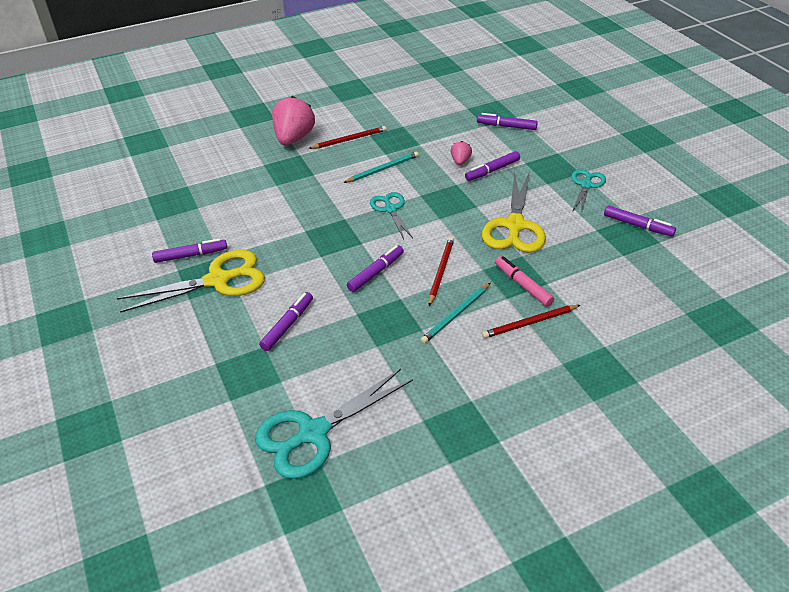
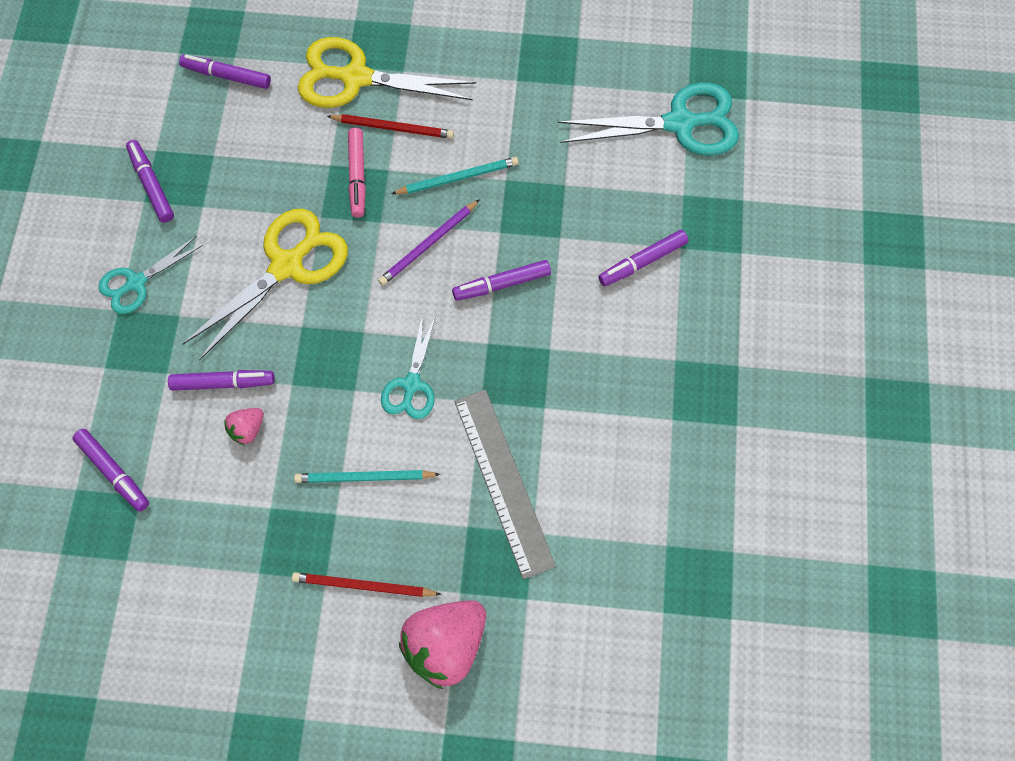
camera: 150 degrees left, 25 degrees up
yellow scissors [117,250,265,313] -> yellow scissors moved to [298,37,476,108]
purple marker [152,238,227,263] -> purple marker moved to [179,54,271,89]
red pencil [429,237,454,306] -> purple pencil [378,199,480,285]
none -> grey ruler [454,390,556,579]

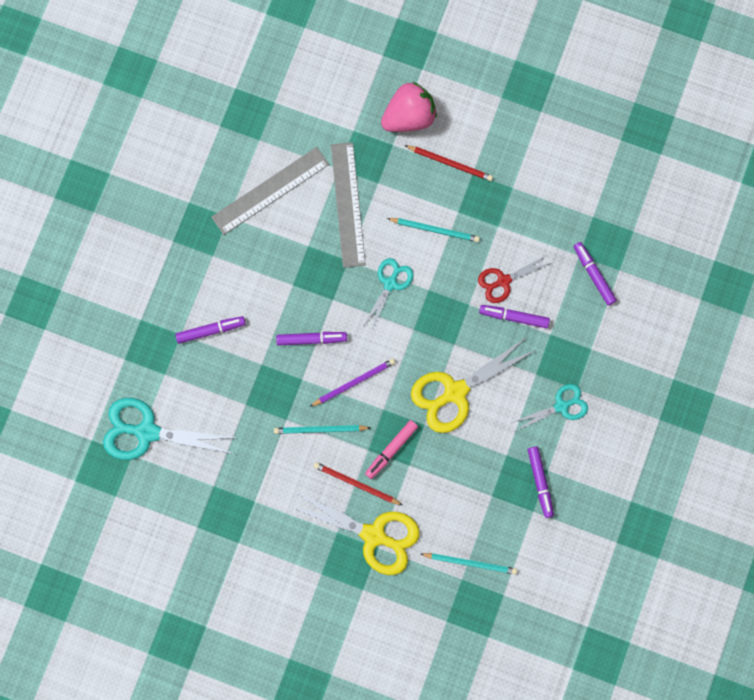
camera: 165 degrees left, 10 degrees up
purple marker [179,54,271,89] -> turquoise pencil [420,553,517,575]
pink strawberry [224,408,264,445] -> red scissors [478,254,553,303]
pink marker [348,128,366,218] -> pink marker turned 150 degrees counterclockwise [365,420,418,479]
none -> grey ruler [211,147,329,235]

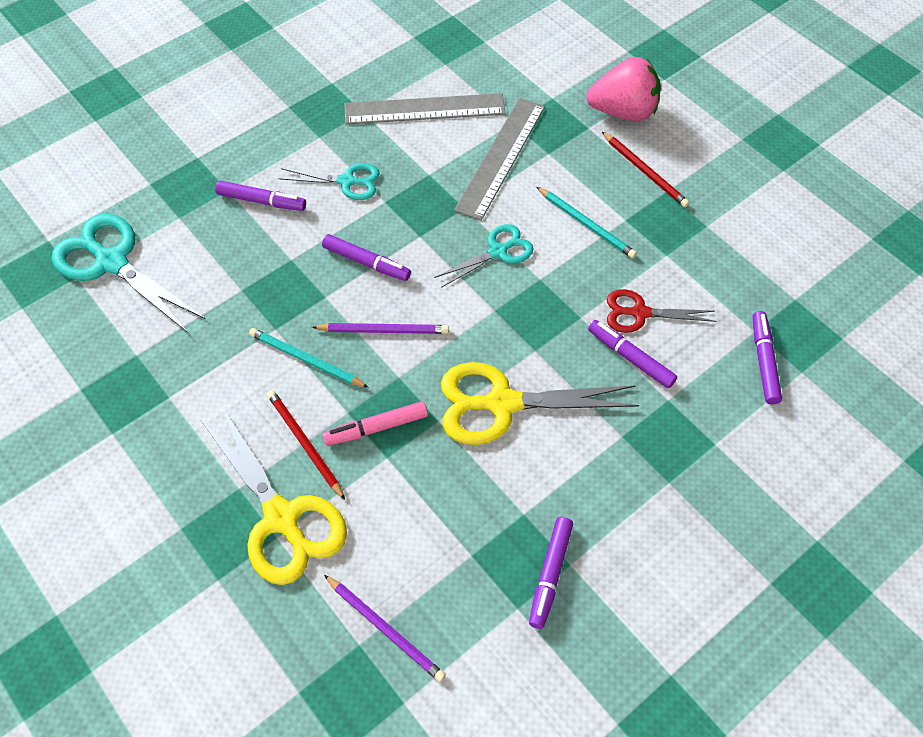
camera: 30 degrees right, 20 degrees down
turquoise pencil [420,553,517,575] -> purple pencil [324,575,446,682]
turquoise scissors [513,384,588,431] -> turquoise scissors moved to [278,163,380,200]

